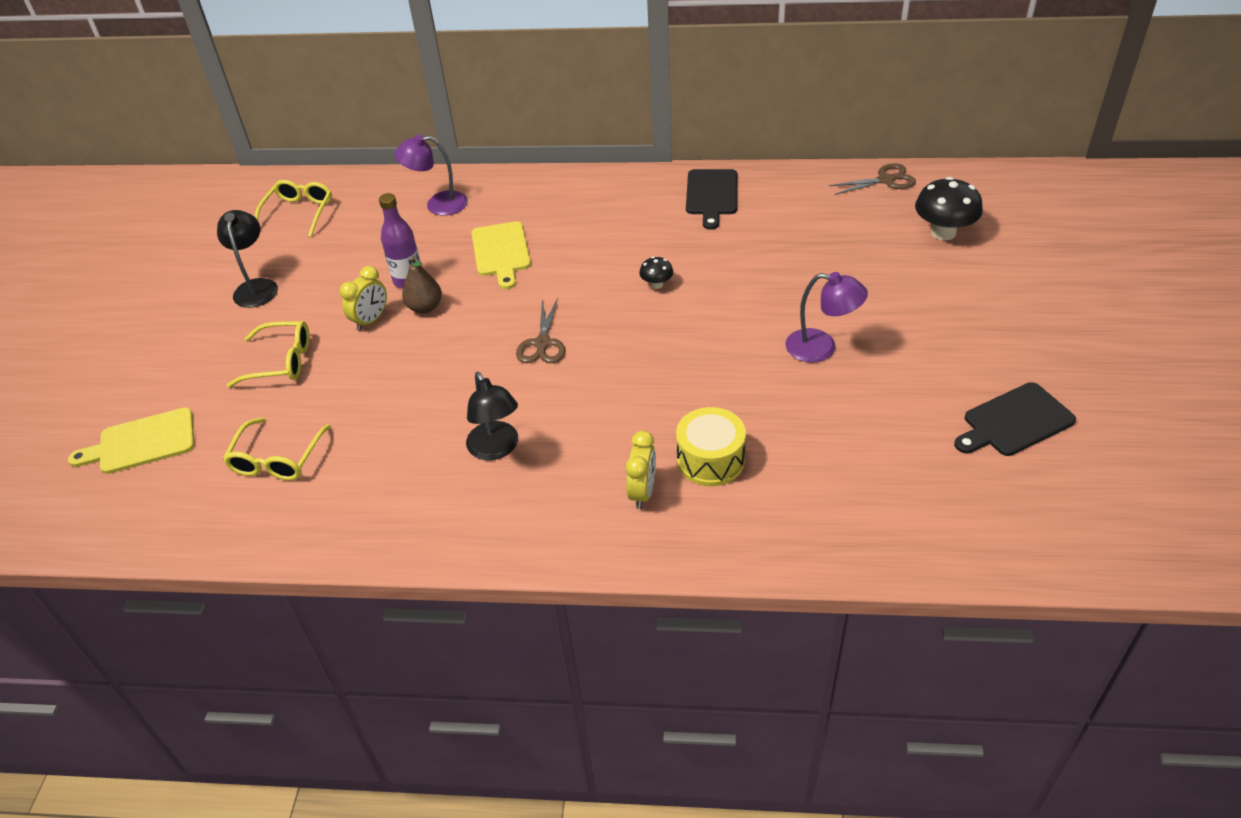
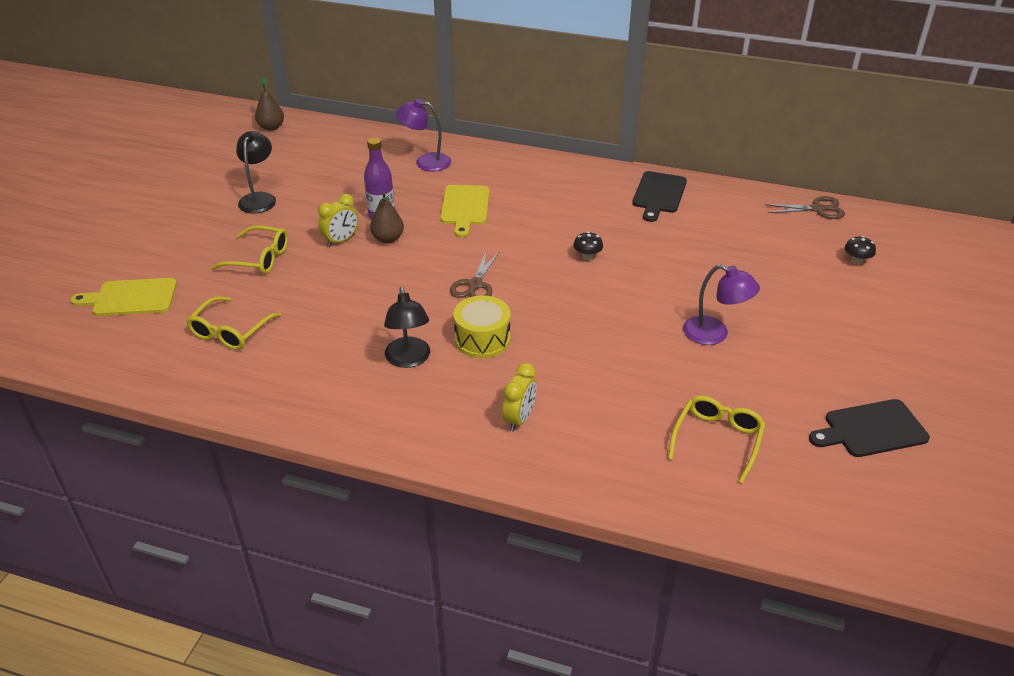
camera: 10 degrees right, 5 degrees down
yellow glasses [255,180,332,237] -> yellow glasses moved to [668,396,765,484]
yellow drum [676,407,746,486] -> yellow drum moved to [454,295,511,358]
black mushroom [915,177,983,240] -> black mushroom [845,236,876,265], size x0.51
none -> brown pear [255,77,284,131]

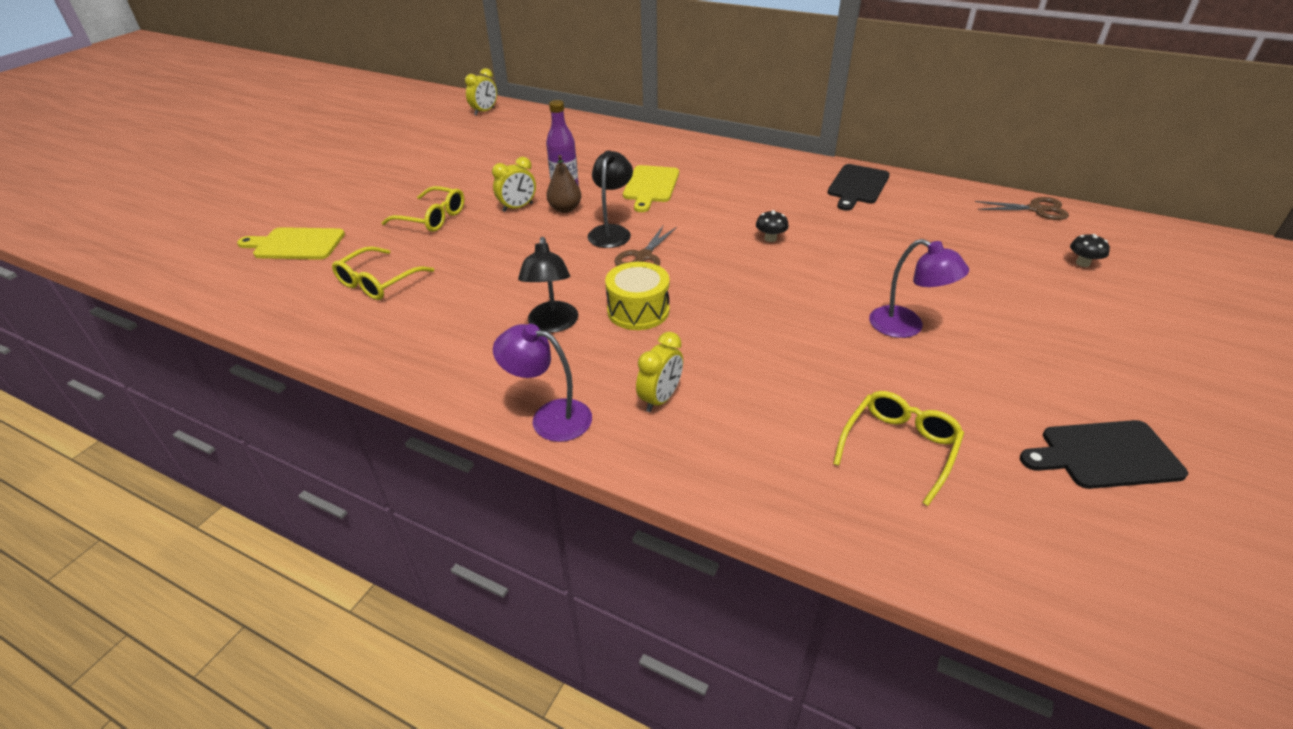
camera: 10 degrees right, 0 degrees up
black lamp [236,131,276,214] -> black lamp moved to [588,151,633,248]
brown pear [255,77,284,131] -> yellow clock [465,68,497,115]
purple lamp [396,99,451,172] -> purple lamp moved to [493,324,592,442]

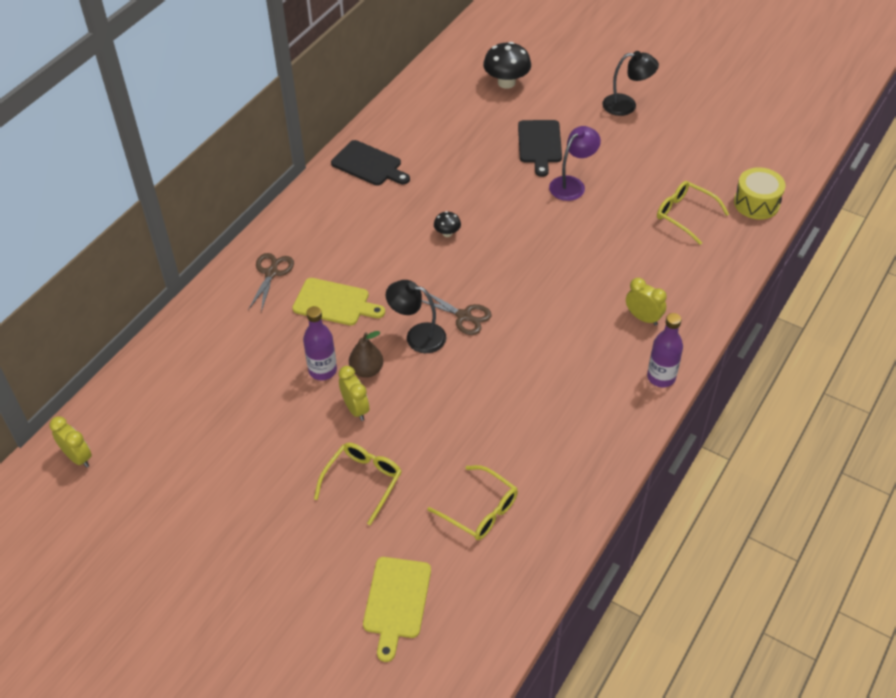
camera: 85 degrees left, 10 degrees up
purple lamp [493,324,592,442] -> purple bottle [647,313,683,387]
black lamp [518,237,578,333] -> black lamp moved to [602,51,659,116]
yellow drum [605,262,670,330] -> yellow drum moved to [734,167,785,219]
brown scissors [975,197,1069,220] -> brown scissors moved to [248,253,294,312]
black cutting board [1020,420,1188,489] -> black cutting board moved to [518,120,562,177]
black mushroom [1070,234,1110,267] -> black mushroom [483,42,531,89], size x1.96

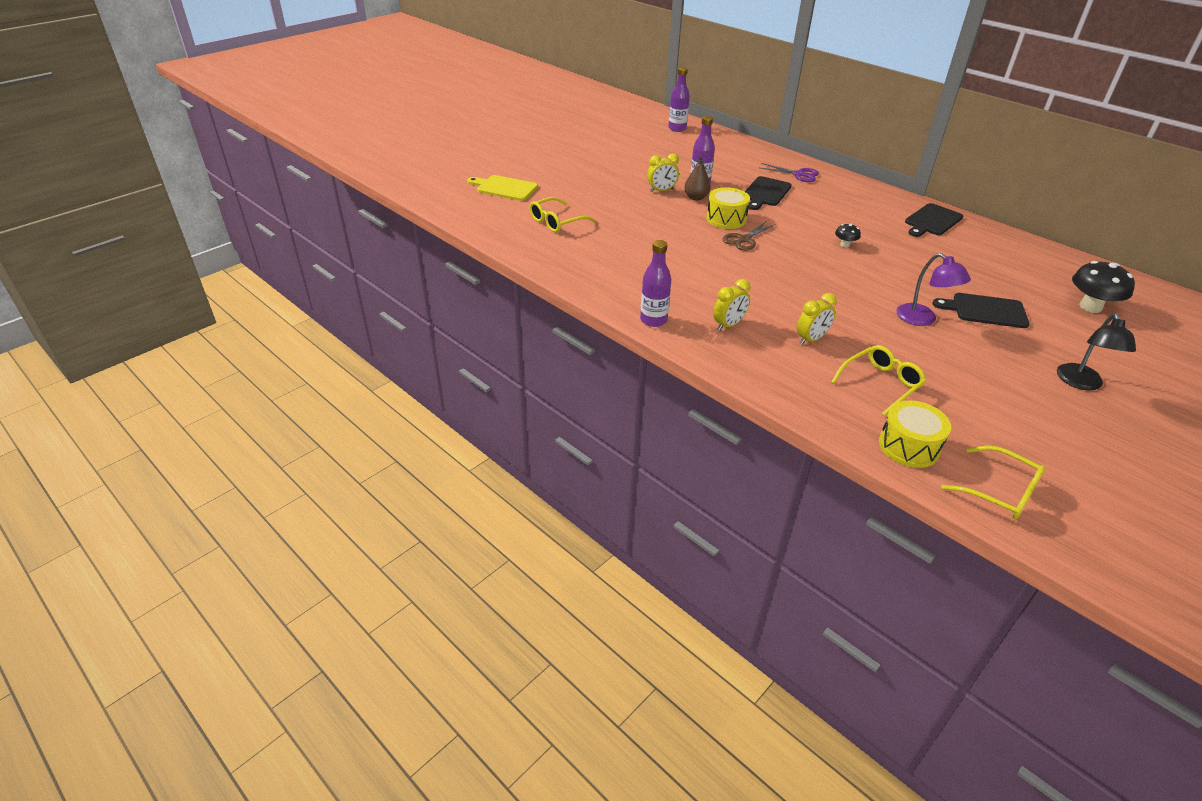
camera: 100 degrees right, 10 degrees down
yellow clock [49,416,92,468] -> yellow clock moved to [797,293,837,345]
brown scissors [248,253,294,312] -> purple scissors [760,163,819,182]
yellow cutting board [292,278,385,325] -> black cutting board [744,176,792,210]
yellow glasses [314,443,402,525] -> yellow glasses moved to [941,446,1045,519]
black lamp [386,280,446,353] -> yellow drum [706,187,750,229]
none -> purple bottle [668,67,690,132]

